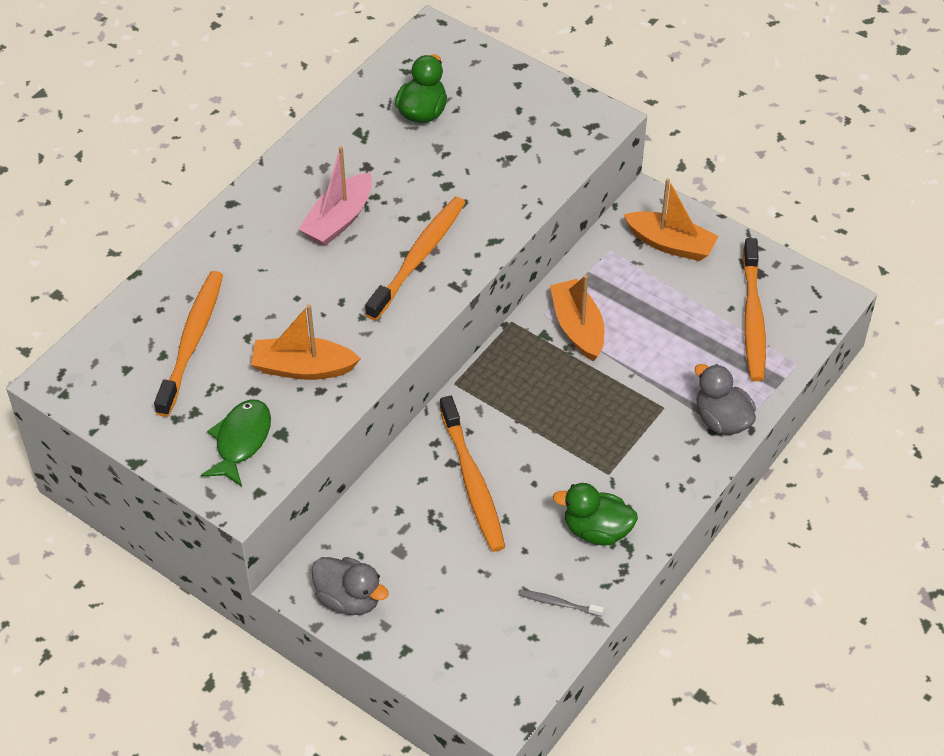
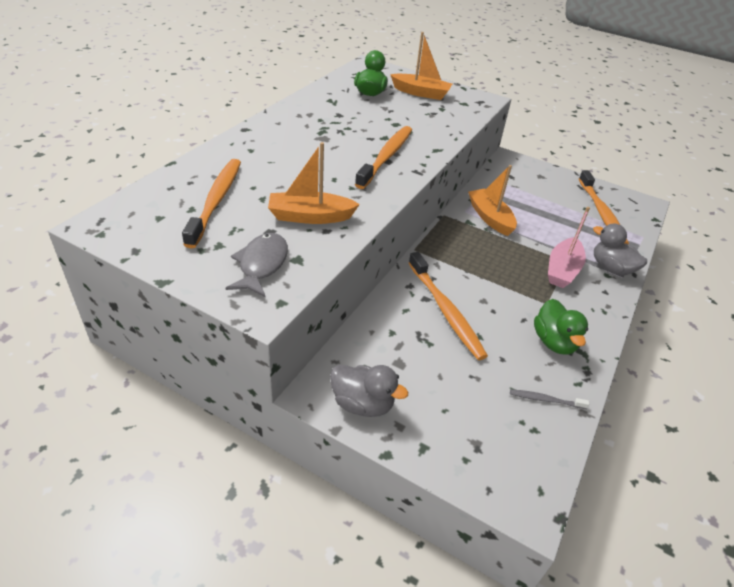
camera: 10 degrees left, 10 degrees down
green fish [201,399,271,487] -> grey fish [225,233,288,298]
pink boat [299,146,372,246] -> pink boat moved to [548,207,590,288]
green duck [553,483,638,545] -> green duck turned 105 degrees counterclockwise [534,299,588,355]
orange boat [624,178,719,261] -> orange boat moved to [390,32,452,100]

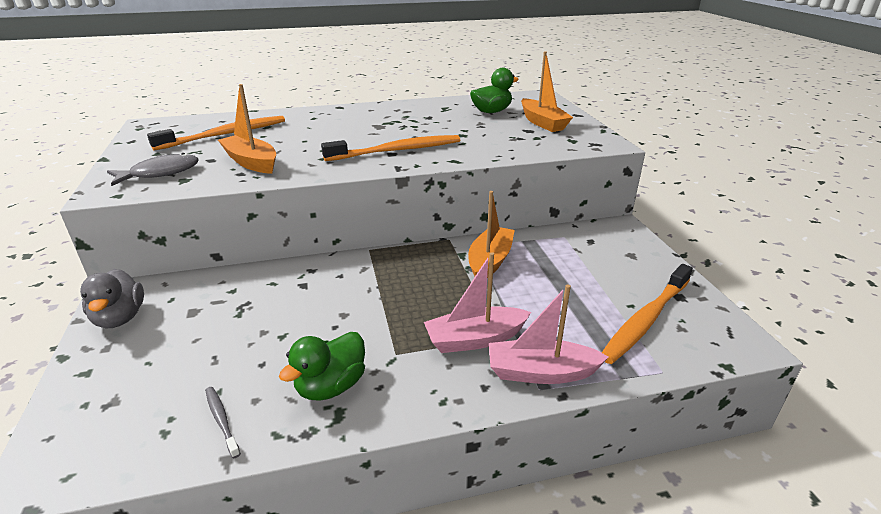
camera: 50 degrees right, 10 degrees down
orange toothbrush [409,252,488,360] -> none
grey duck [593,224,647,275] -> pink boat [489,284,609,384]

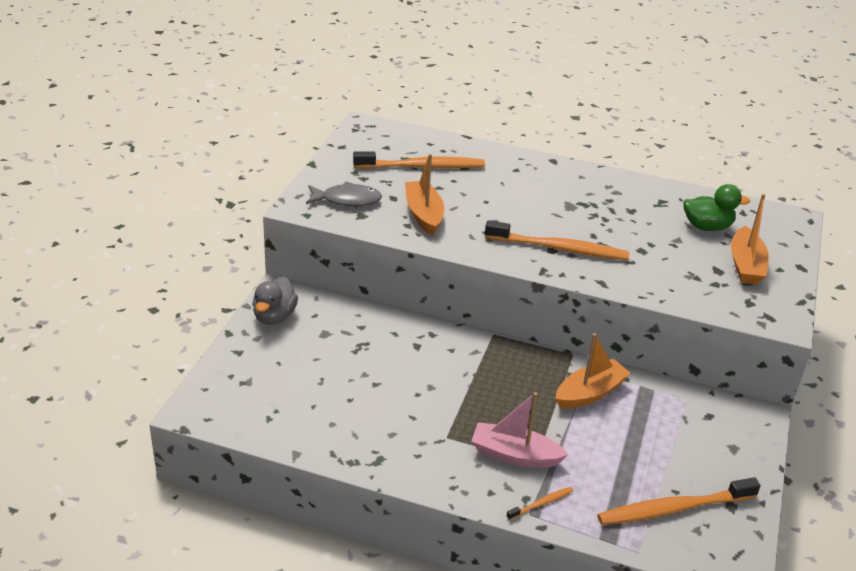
camera: 30 degrees right, 5 degrees up
grey toothbrush [205,387,241,459] -> none
green duck [279,332,365,401] -> none
pink boat [489,284,609,384] -> orange toothbrush [506,487,573,520]

